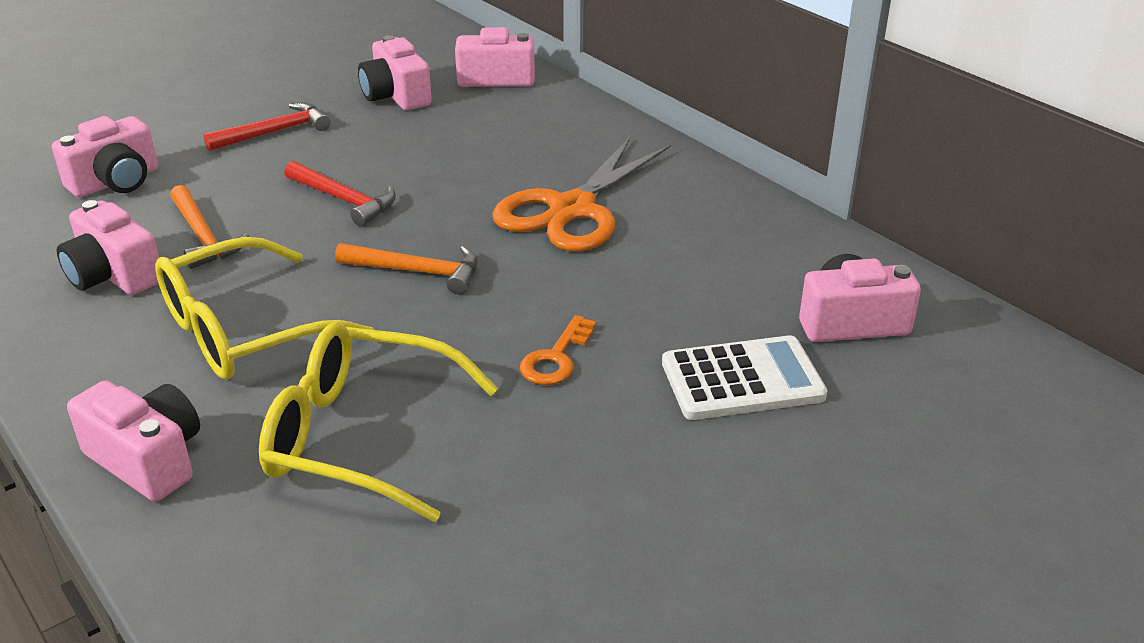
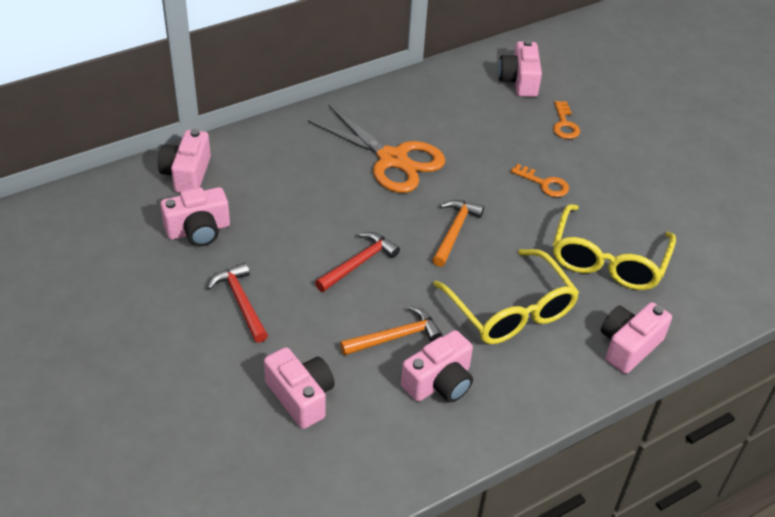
camera: 85 degrees left, 10 degrees up
white calculator [662,335,828,420] -> orange key [553,101,580,139]

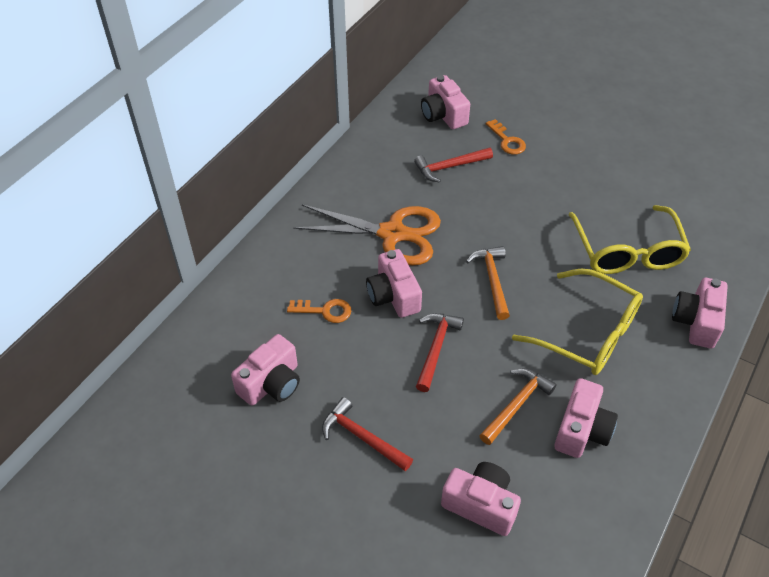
camera: 25 degrees left, 5 degrees up
pink camera [158,129,211,193] -> pink camera moved to [366,249,422,318]
orange key [510,164,569,197] -> orange key moved to [287,299,351,323]
none -> red hammer [414,147,493,183]

